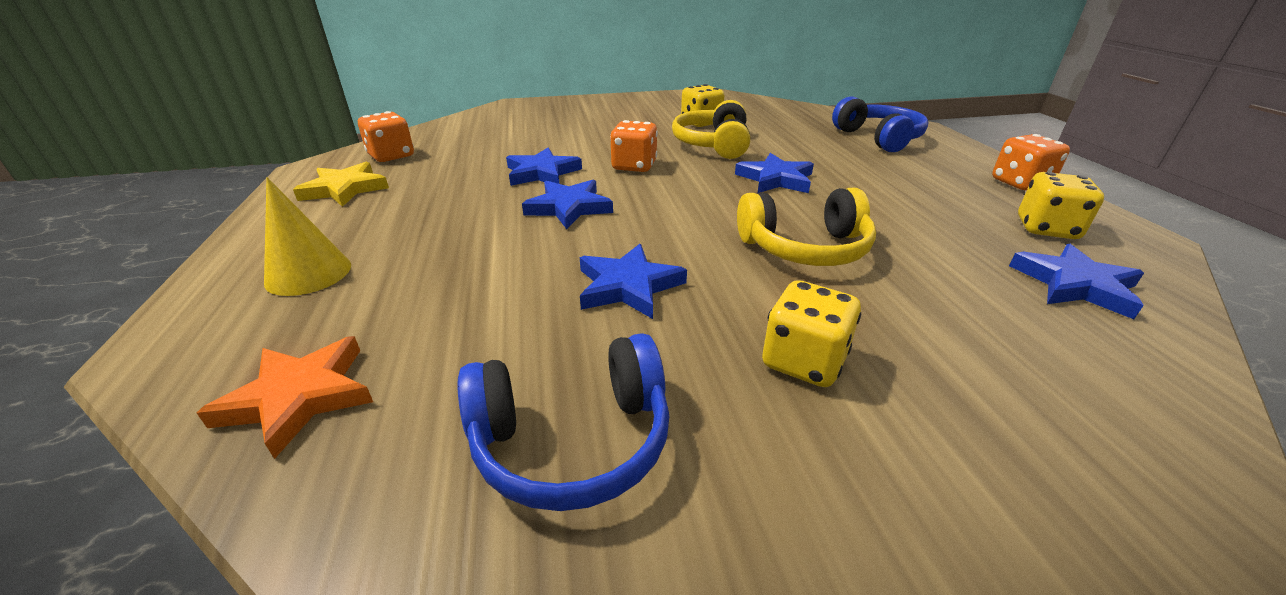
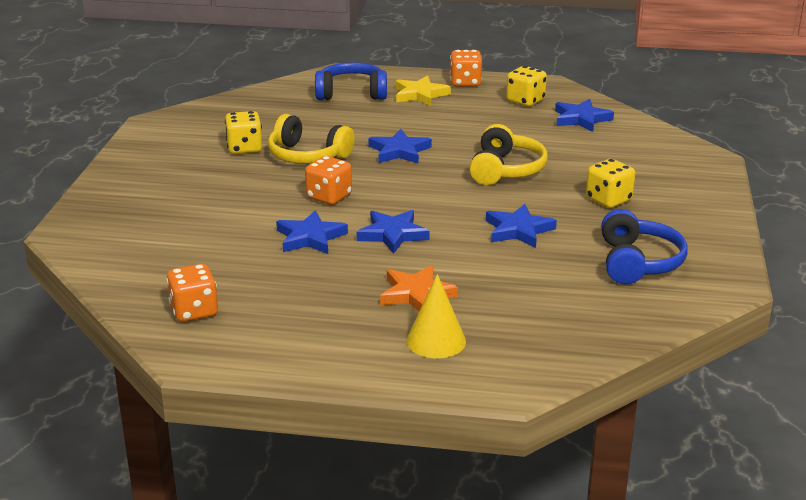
camera: 70 degrees left, 5 degrees down
orange star [197,336,373,459] -> orange star moved to [380,265,458,311]
yellow star [293,162,389,207] -> yellow star moved to [395,75,451,106]

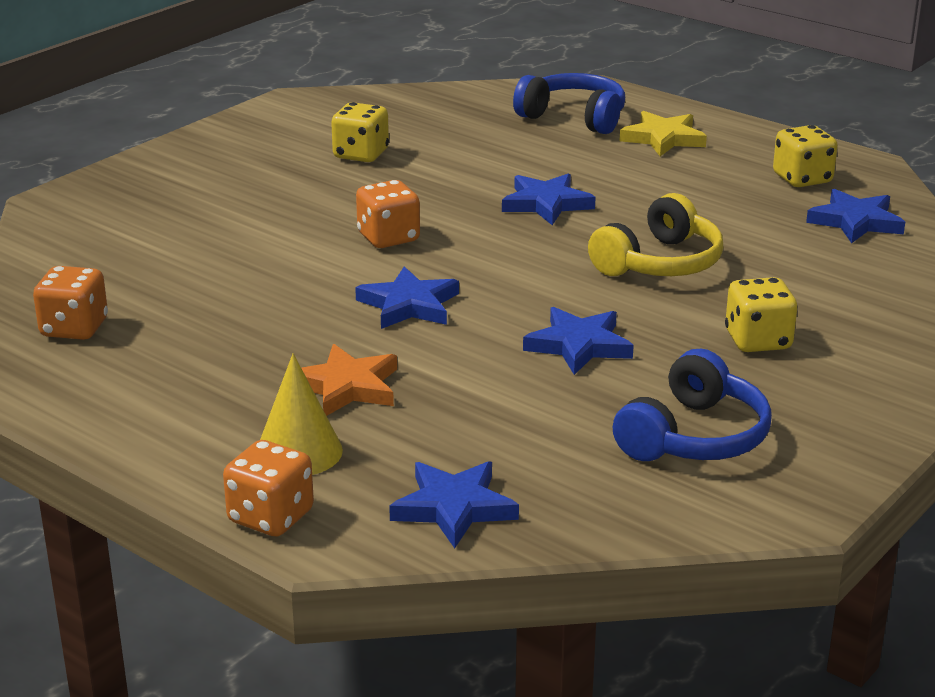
camera: 30 degrees right, 0 degrees up
yellow headphones [268,114,355,164] -> none
blue star [276,210,348,254] -> blue star moved to [389,461,519,548]
orange dice [450,50,482,86] -> orange dice moved to [223,440,314,536]

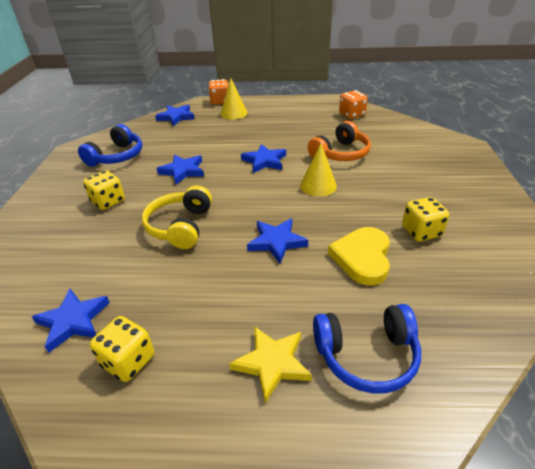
camera: 145 degrees right, 10 degrees up
orange star [301,344,397,416] -> none
orange dice [356,180,420,248] -> yellow cone [300,143,337,196]
blue headphones [613,349,772,461] -> blue headphones turned 150 degrees counterclockwise [78,124,142,167]
none -> orange headphones [308,121,371,161]
none -> yellow heart [328,227,390,285]

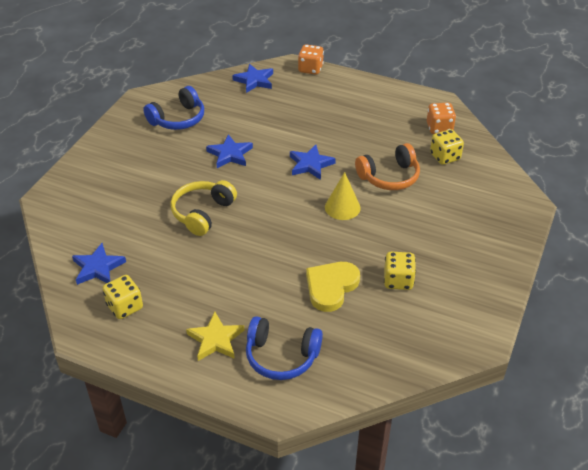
camera: 20 degrees right, 5 degrees up
yellow dice [83,170,125,210] -> yellow dice moved to [430,129,464,165]
yellow cone [220,78,247,120] -> none
blue star [247,219,308,263] -> none

